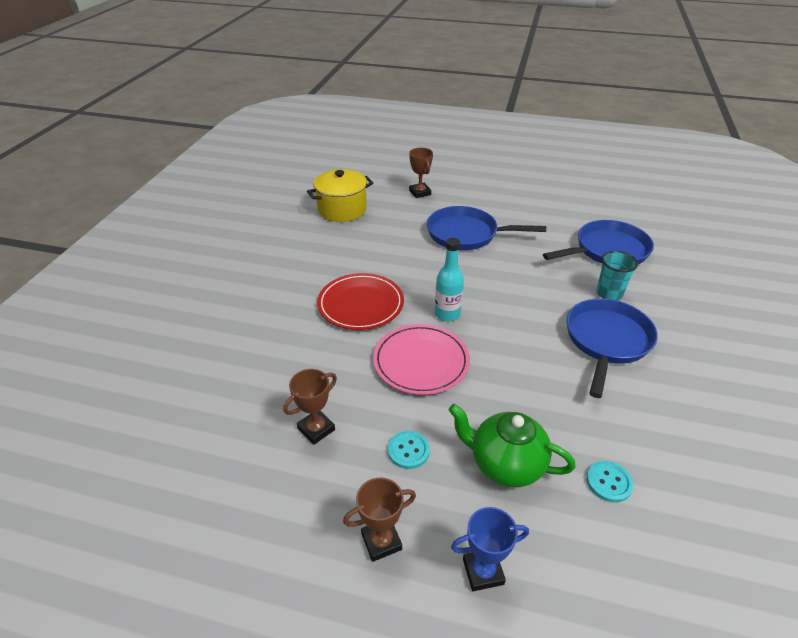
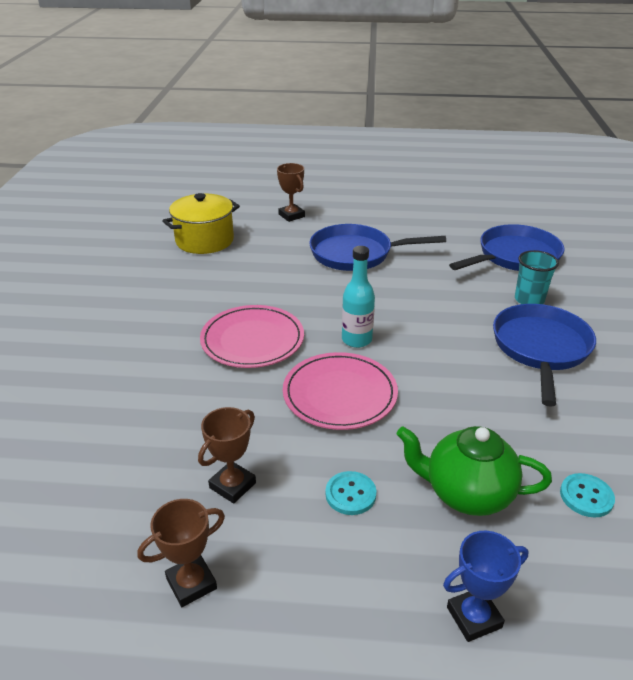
camera: 10 degrees left, 5 degrees down
red plate [317,273,404,330] -> pink plate [200,305,304,368]
brown trophy [343,477,416,562] -> brown trophy moved to [137,499,225,607]

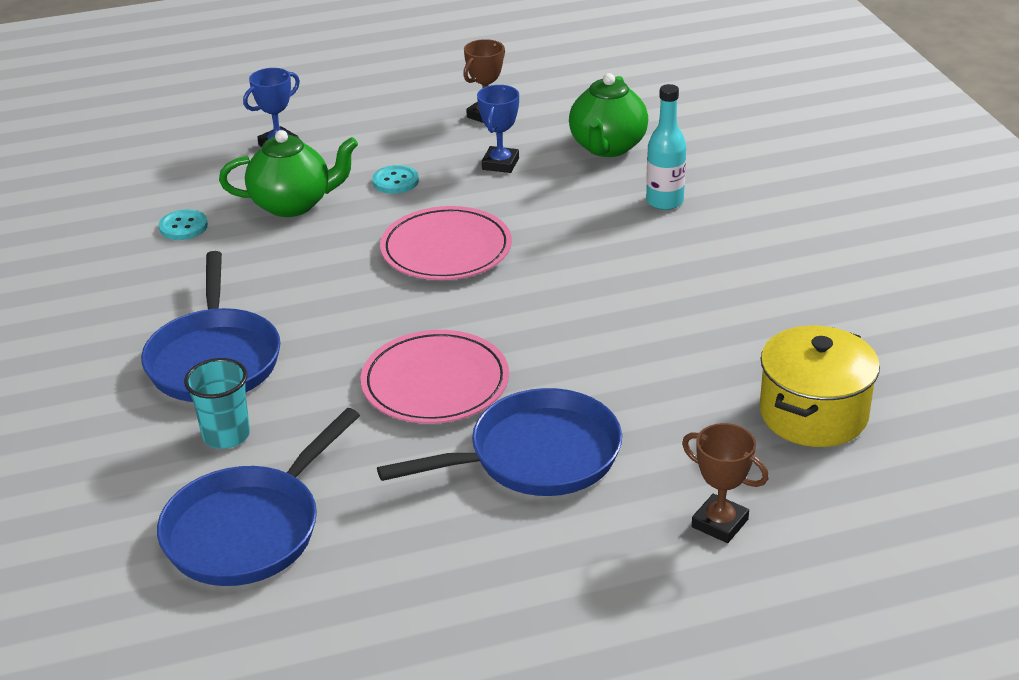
camera: 160 degrees right, 0 degrees up
brown trophy [198,407,256,504] -> blue trophy [477,85,519,173]
pink plate [200,305,304,368] -> pink plate moved to [361,330,509,424]
turquoise bottle [342,246,375,348] -> turquoise bottle moved to [646,84,686,210]
none -> green teapot [569,73,648,157]

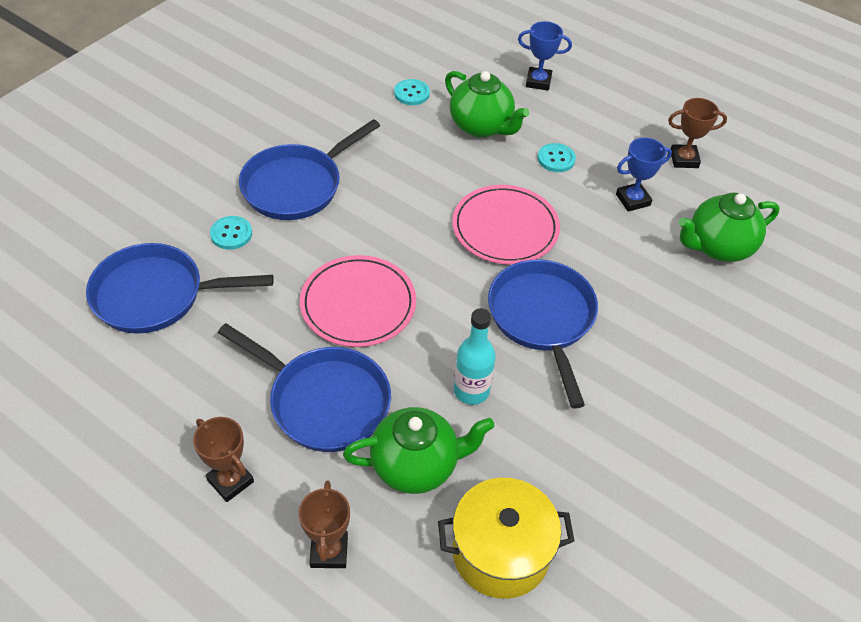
camera: 50 degrees right, 15 degrees up
turquoise cup [184,358,250,449] -> turquoise button [210,216,252,250]
turquoise bottle [646,84,686,210] -> turquoise bottle moved to [454,308,496,405]
none -> brown trophy [193,417,254,502]
none -> green teapot [343,407,495,494]
none -> blue pan [488,259,598,409]

